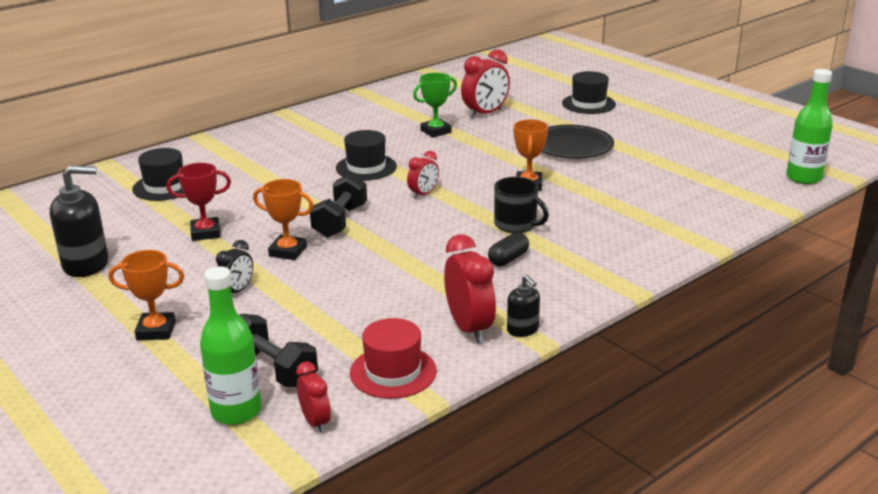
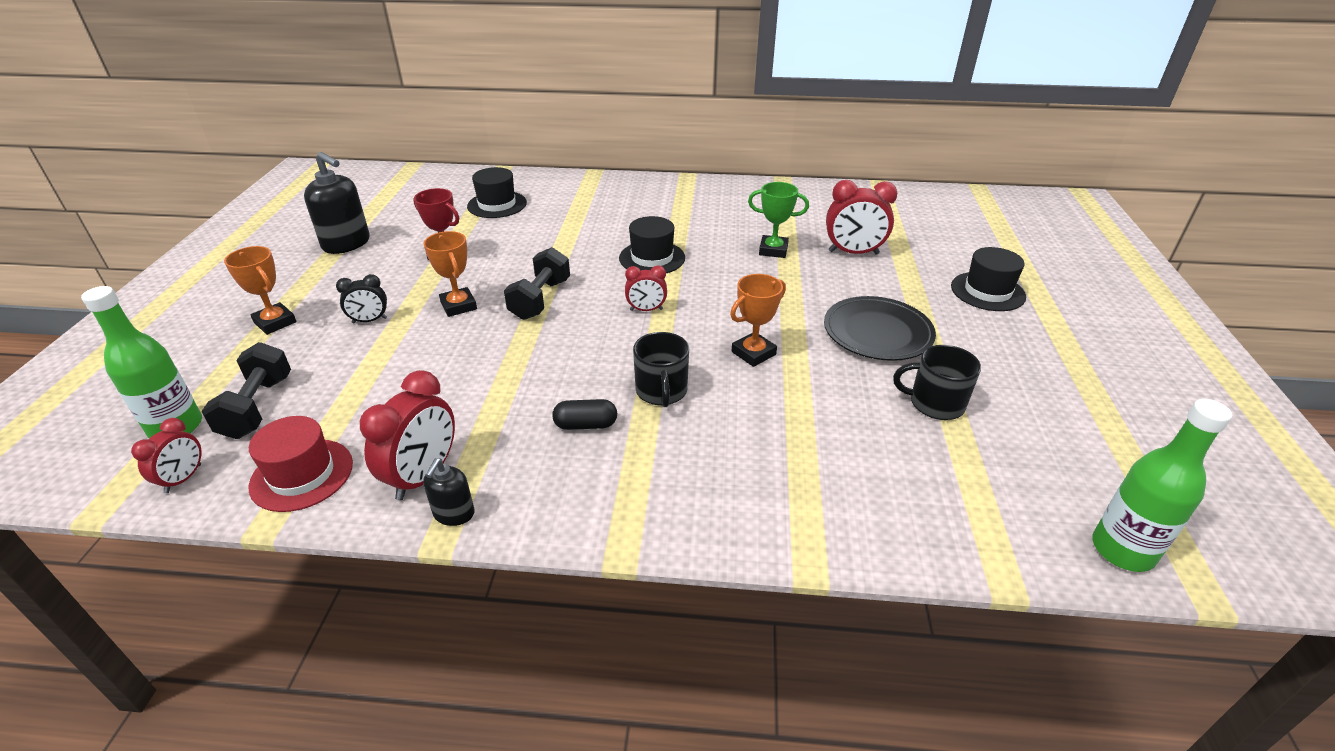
camera: 45 degrees right, 10 degrees up
black dumbbell [310,174,367,237] -> black dumbbell turned 45 degrees counterclockwise [504,247,570,320]
none -> black mug [893,345,981,420]

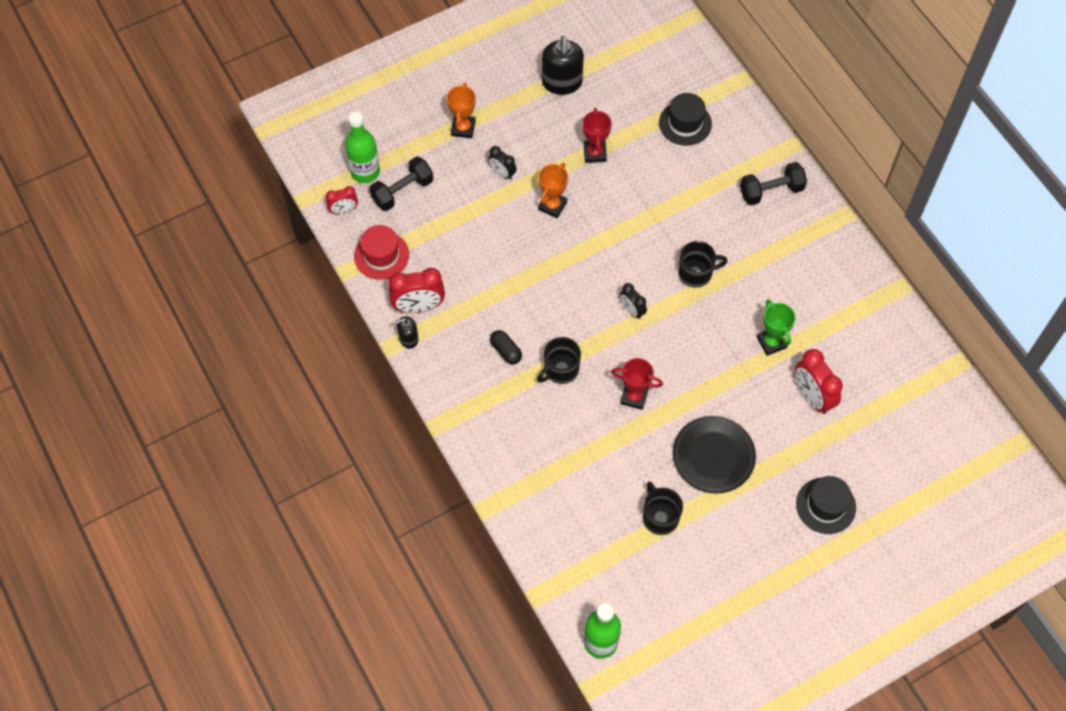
camera: 55 degrees right, 25 degrees up
black dumbbell [504,247,570,320] -> black dumbbell moved to [740,162,807,205]
black hat [619,216,685,273] -> black mug [678,241,728,288]
red clock [625,265,667,311] -> black clock [620,283,647,319]
orange trophy [730,274,786,367] -> red trophy [611,358,663,410]

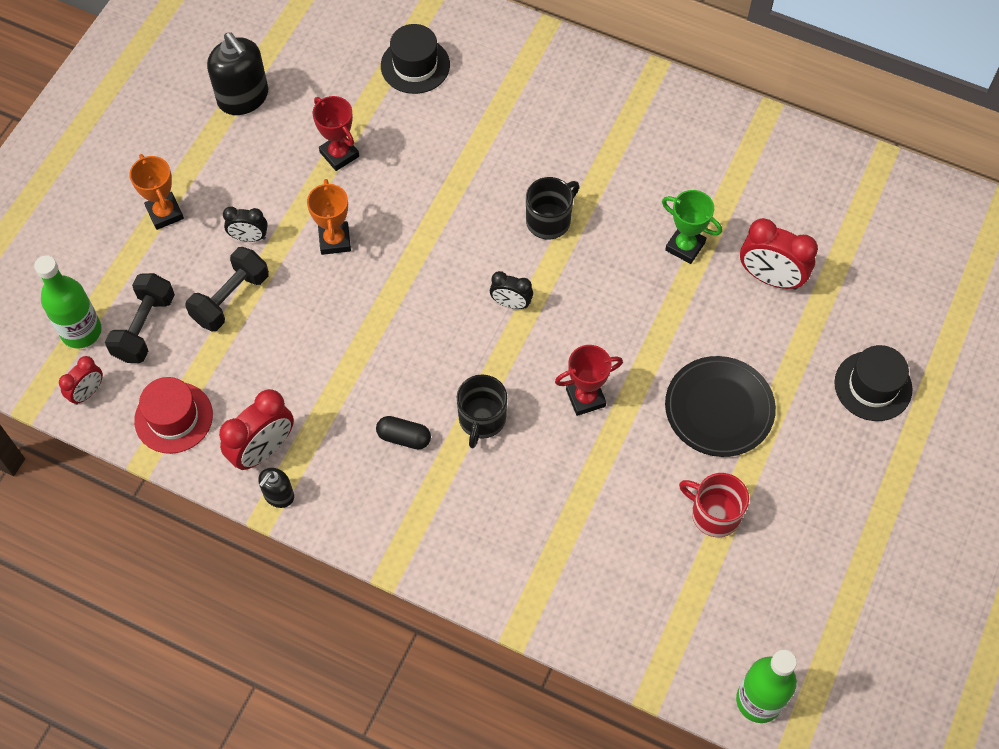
camera: 35 degrees left, 0 degrees up
black mug [643,482,683,535] -> red mug [679,473,749,537]
black dumbbell [740,162,807,205] -> black dumbbell moved to [186,247,269,331]

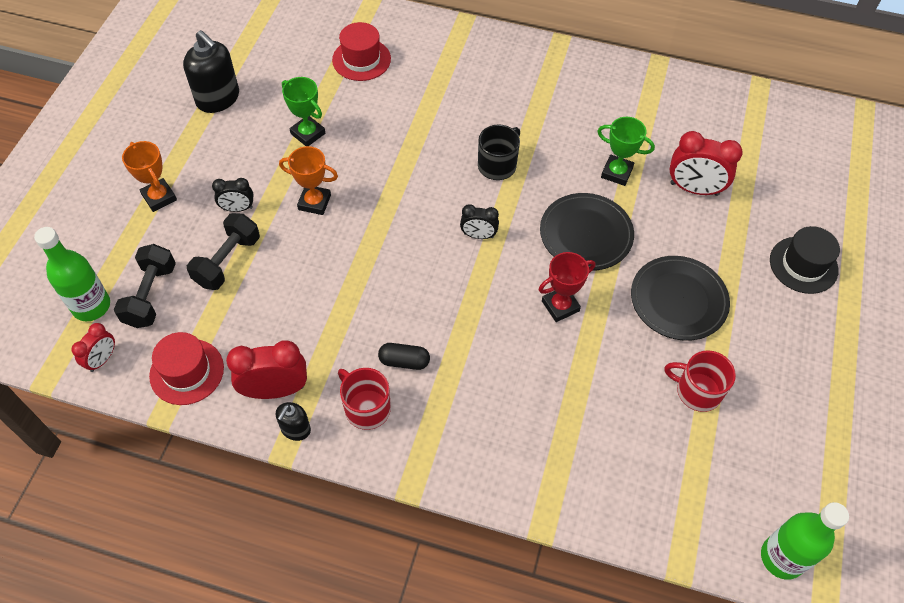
camera: 10 degrees left, 5 degrees down
red clock [219,389,294,470] -> red clock turned 135 degrees counterclockwise [226,340,307,399]
orange trophy [307,179,351,255] -> orange trophy turned 60 degrees counterclockwise [279,146,338,215]
red trophy [313,96,359,171] -> green trophy [282,77,325,146]
black hat [381,24,450,94] -> red hat [332,22,391,81]
black mug [457,374,507,448] -> none
none -> red mug [338,368,391,430]
none -> black plate [540,193,634,271]

